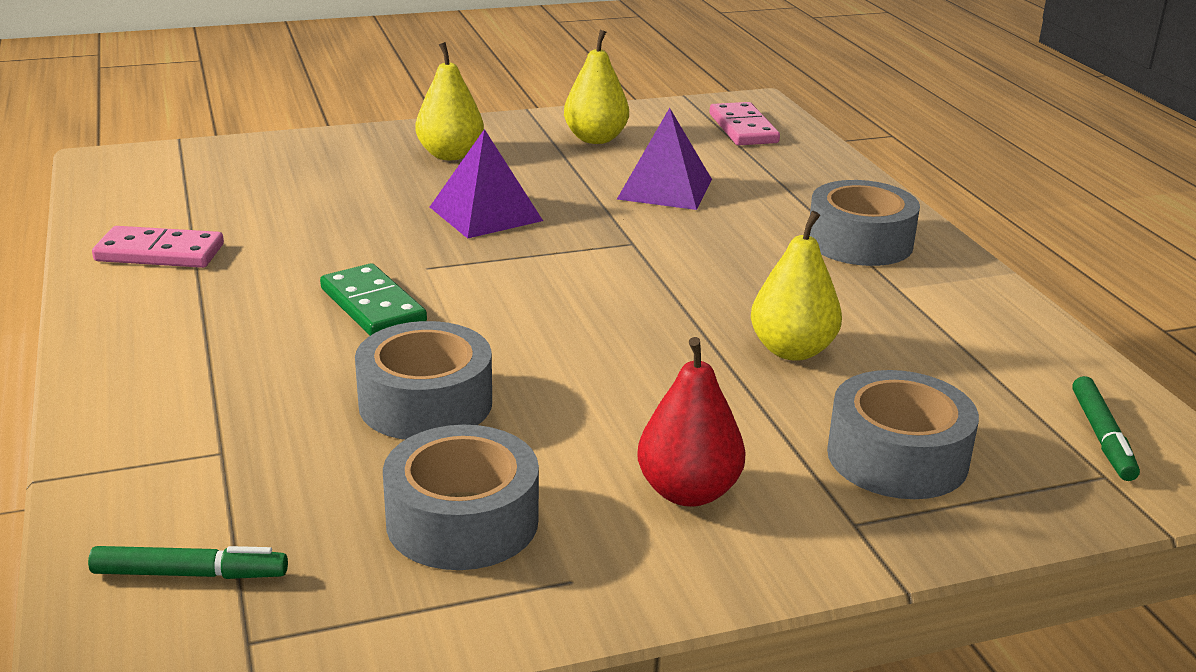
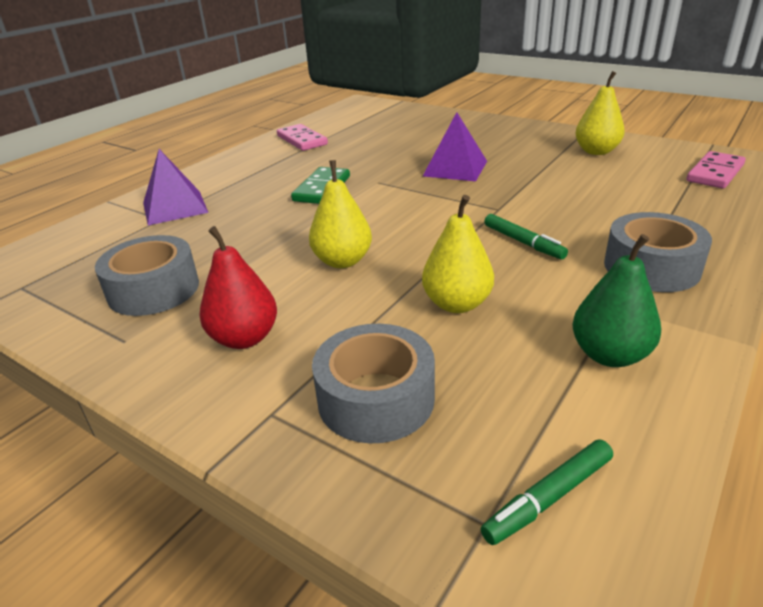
camera: 55 degrees right, 5 degrees up
green marker [88,546,288,579] -> green marker moved to [484,214,568,260]
grey tape [355,321,492,440] -> none
yellow pear [415,42,484,160] -> yellow pear moved to [309,160,372,268]
purple pyramid [617,108,712,210] -> purple pyramid moved to [143,149,208,225]
none -> green pear [572,234,661,367]

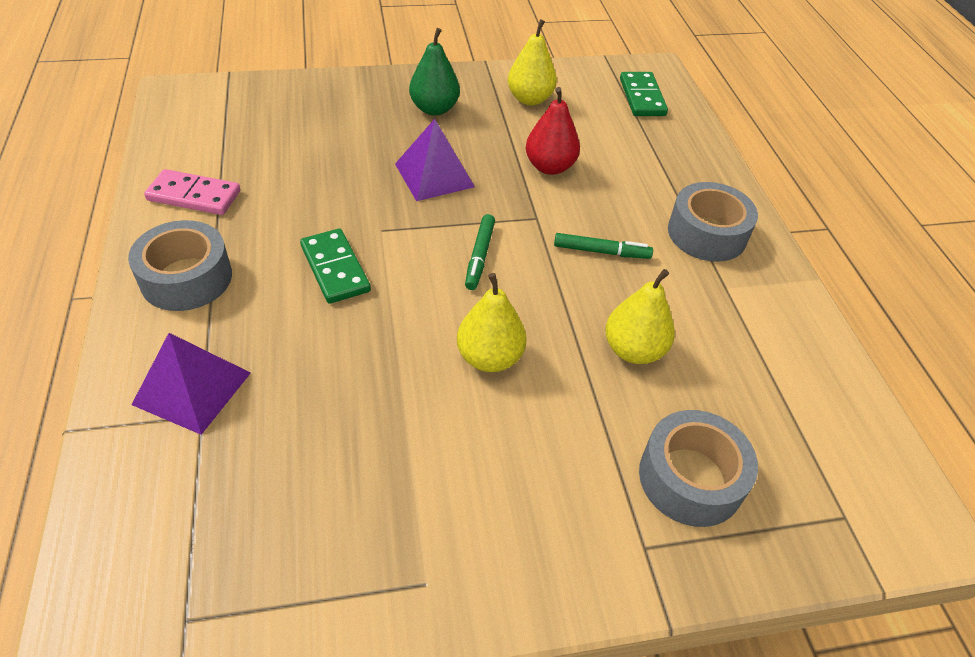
camera: 50 degrees left, 15 degrees up
grey tape [95,235,199,316] -> grey tape moved to [128,220,232,311]
red pear [199,226,277,349] -> red pear moved to [526,87,580,175]
green marker [481,439,613,545] -> green marker moved to [465,214,495,290]
green pear [572,234,661,367] -> green pear moved to [409,28,460,116]
pink domino [686,151,746,189] -> green domino [620,72,668,116]

